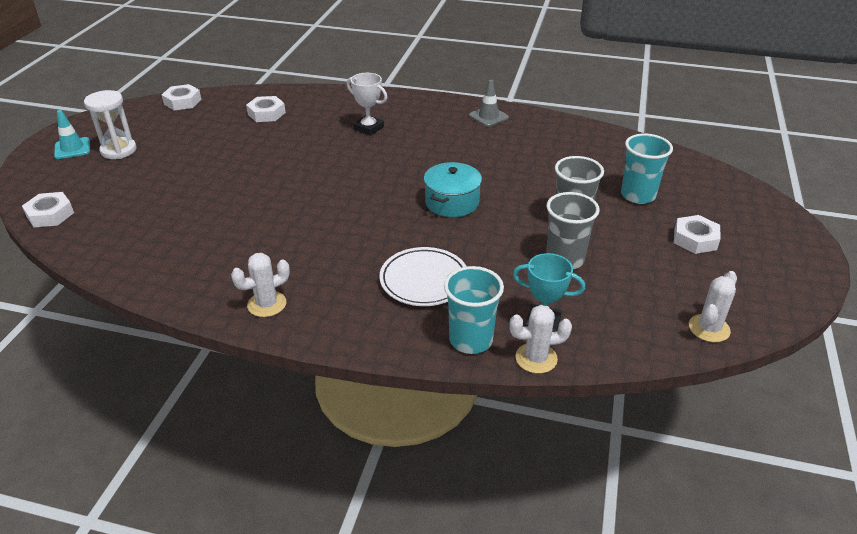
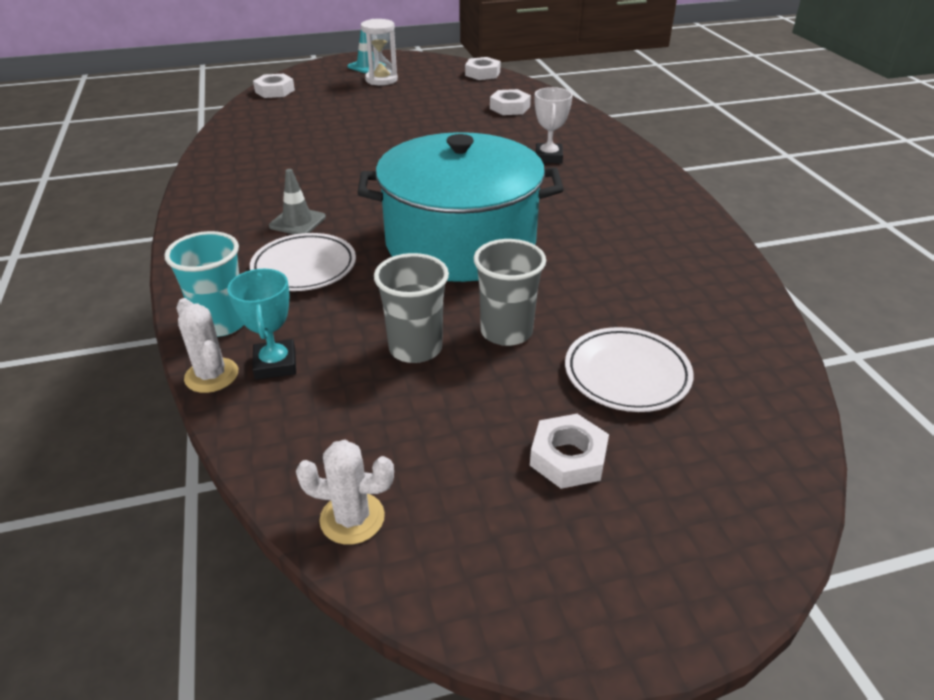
camera: 60 degrees right, 0 degrees up
white cactus [231,253,290,317] -> none
turquoise pot [424,162,482,217] -> turquoise pot [357,132,564,282], size x2.19
grey traffic cone [469,80,509,127] -> grey traffic cone moved to [269,169,326,234]
turquoise cup [621,134,673,204] -> white plate [565,327,694,412]

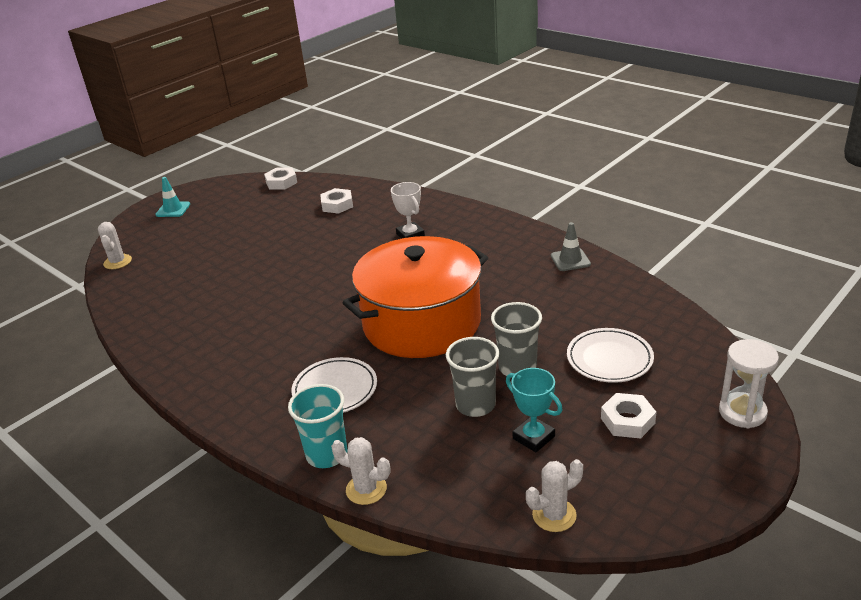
camera: 30 degrees left, 5 degrees down
turquoise trophy [227,269,296,380] -> turquoise trophy moved to [506,368,563,452]
white nut [253,74,295,98] -> white cactus [98,222,132,269]
grey traffic cone [269,169,326,234] -> grey traffic cone moved to [551,222,591,271]
turquoise pot [357,132,564,282] -> orange pot [343,236,488,358]
white hourglass [361,19,398,85] -> white hourglass moved to [719,339,779,428]

